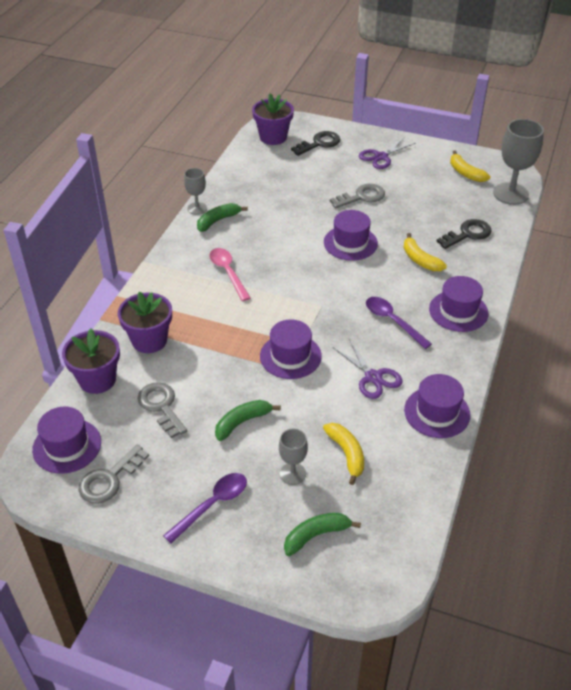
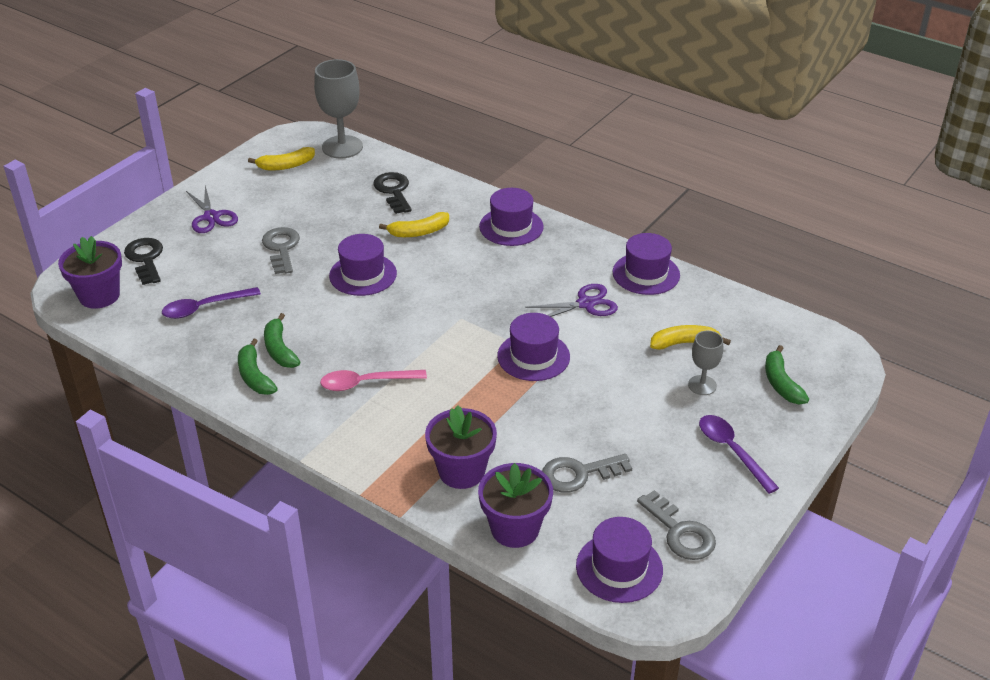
camera: 75 degrees left, 5 degrees down
grey goblet [184,168,207,215] -> none
green banana [215,400,281,441] -> green banana moved to [264,313,300,368]
purple spoon [366,297,432,349] -> purple spoon moved to [162,287,261,319]

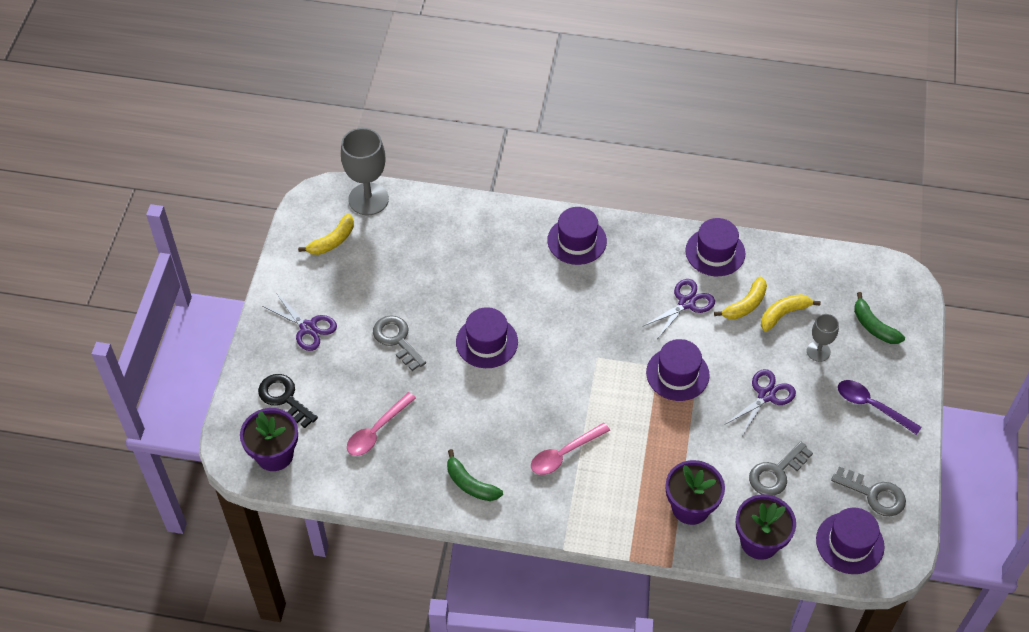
camera: 25 degrees left, 15 degrees up
purple spoon [162,287,261,319] -> pink spoon [347,392,416,456]
green banana [264,313,300,368] -> none
black key [373,172,412,214] -> none
yellow banana [379,212,449,237] -> yellow banana moved to [714,277,767,320]
none -> purple scissors [726,369,796,438]

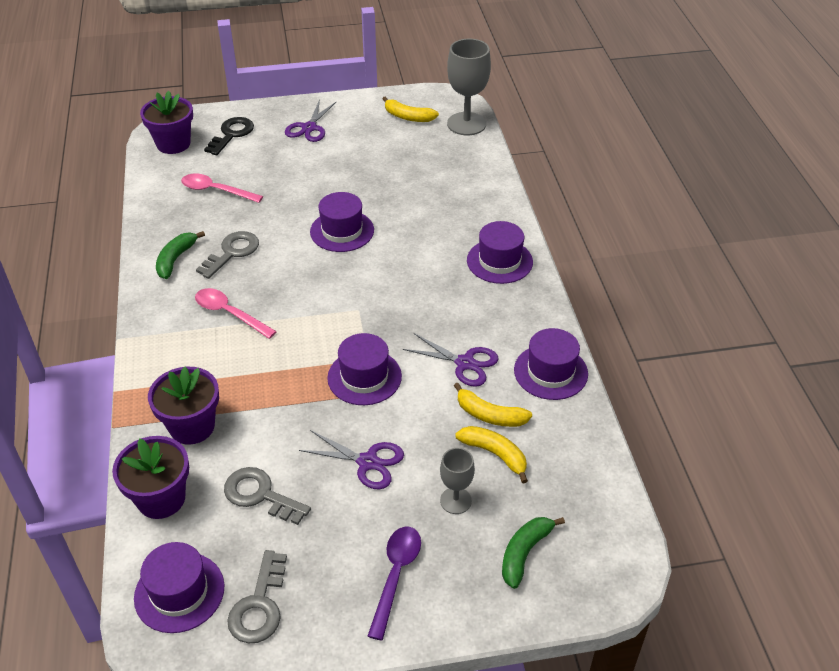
camera: 70 degrees right, 10 degrees down
grey key [373,315,426,371] -> grey key moved to [196,231,259,279]

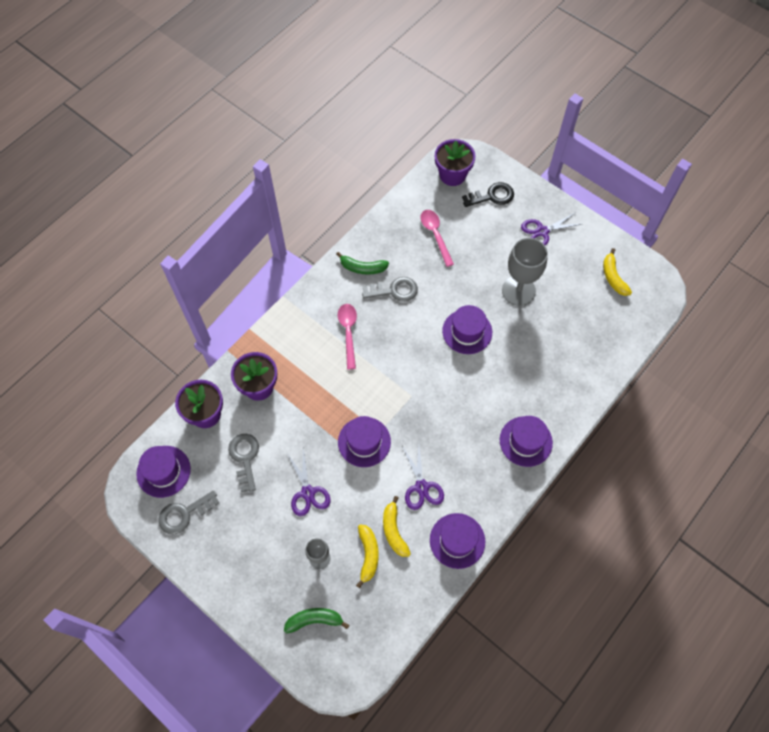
camera: 50 degrees right, 20 degrees up
green banana [156,231,205,279] -> green banana turned 150 degrees counterclockwise [336,252,389,275]
purple spoon [368,527,421,641] -> none
grey goblet [447,39,491,135] -> grey goblet moved to [502,238,548,306]

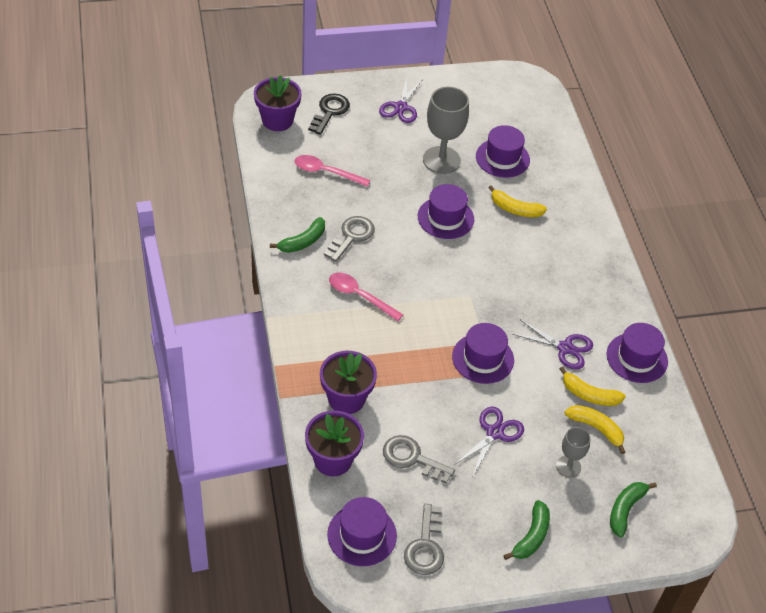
camera: 55 degrees left, 15 degrees down
purple scissors [287,448,330,516] -> purple scissors turned 75 degrees counterclockwise [455,407,524,475]
purple hat [500,416,553,467] -> purple hat moved to [476,125,530,178]
yellow banana [603,248,632,296] -> yellow banana moved to [488,185,547,217]
none -> green banana [504,500,550,560]

